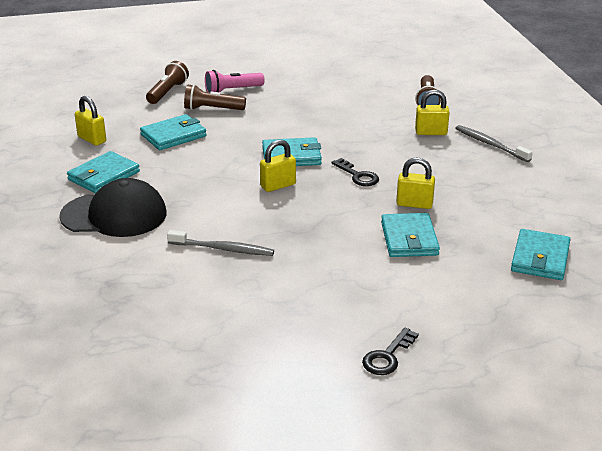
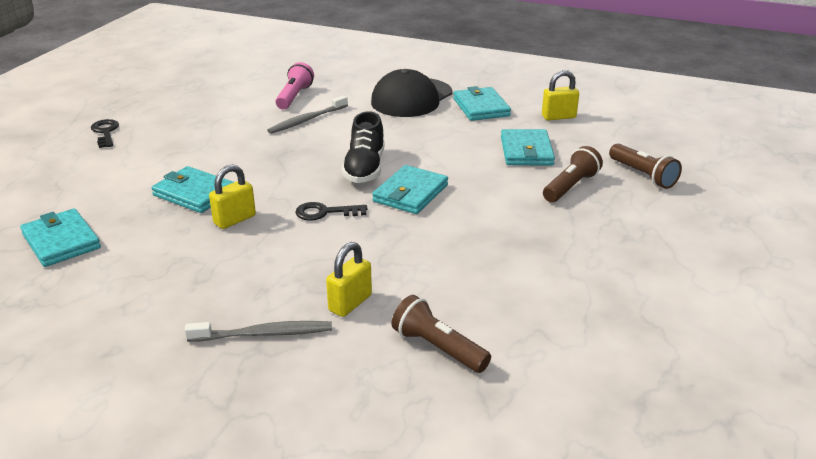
camera: 125 degrees right, 0 degrees up
pink flashlight [205,70,265,92] -> pink flashlight moved to [275,62,314,109]
yellow padlock [260,140,296,192] -> black shoe [342,111,385,183]

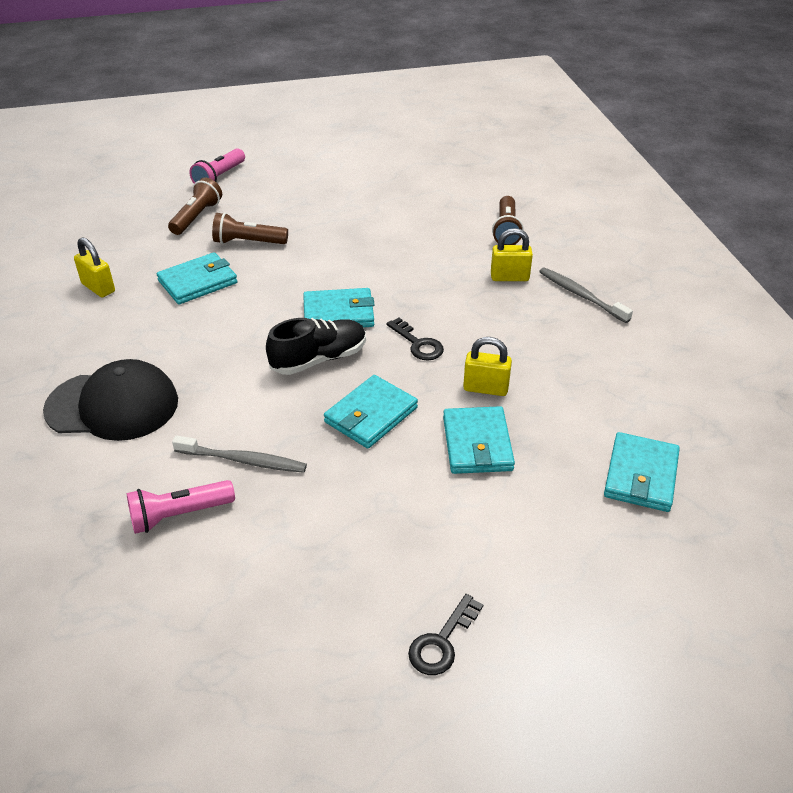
camera: 125 degrees left, 10 degrees up
turquoise wallet [453,86,511,121] -> turquoise wallet moved to [324,375,418,449]
none -> pink flashlight [190,148,245,184]

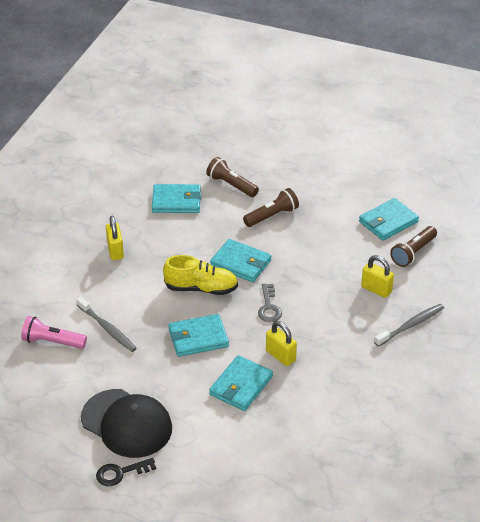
camera: 35 degrees right, 0 degrees up
black cap [43,359,178,441] -> black cap moved to [81,389,172,458]
yellow padlock [74,237,115,297] -> yellow padlock moved to [106,216,124,260]
brown flashlight [168,178,222,235] -> brown flashlight moved to [243,188,299,227]
pink flashlight [190,148,245,184] -> none
black shoe [266,318,366,375] -> yellow shoe [163,255,238,295]
black key [387,318,444,360] -> grey key [258,284,282,322]
grey toothbrush [539,267,633,323] -> grey toothbrush turned 60 degrees clockwise [374,304,444,346]
turquoise wallet [604,432,680,512] -> turquoise wallet moved to [359,198,419,241]

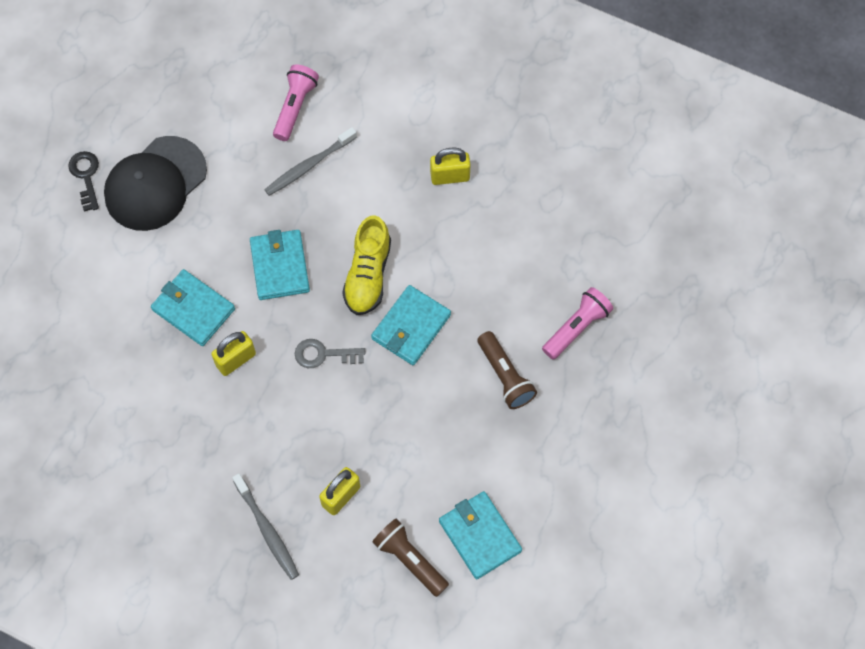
camera: 95 degrees right, 25 degrees up
turquoise wallet [152,184,202,213] -> none
brown flashlight [206,157,259,197] -> pink flashlight [542,287,613,359]

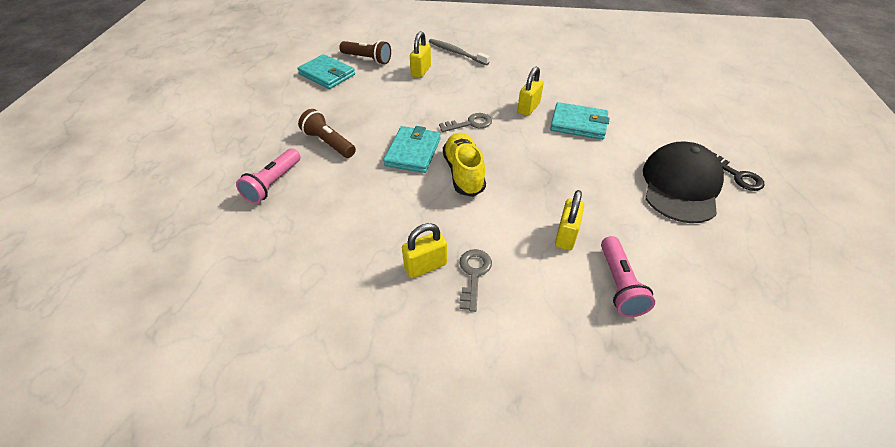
camera: 160 degrees right, 20 degrees down
turquoise wallet [250,230,310,300] -> none
grey toothbrush [265,127,357,196] -> yellow padlock [555,190,584,250]
none -> grey key [459,249,492,312]

